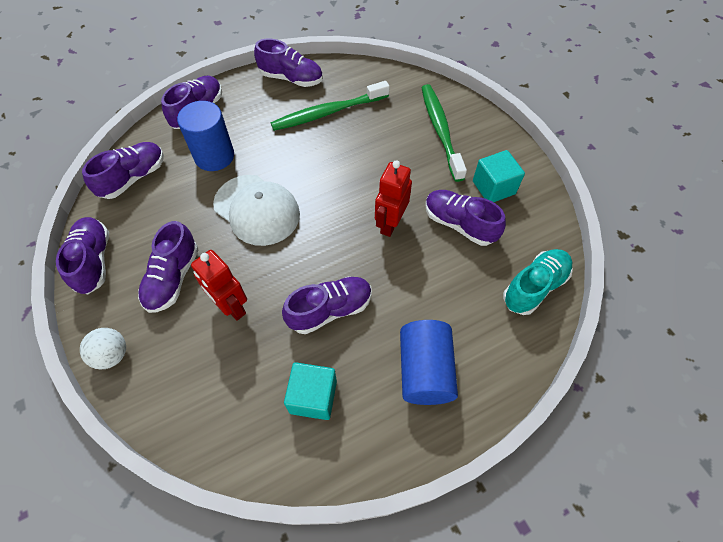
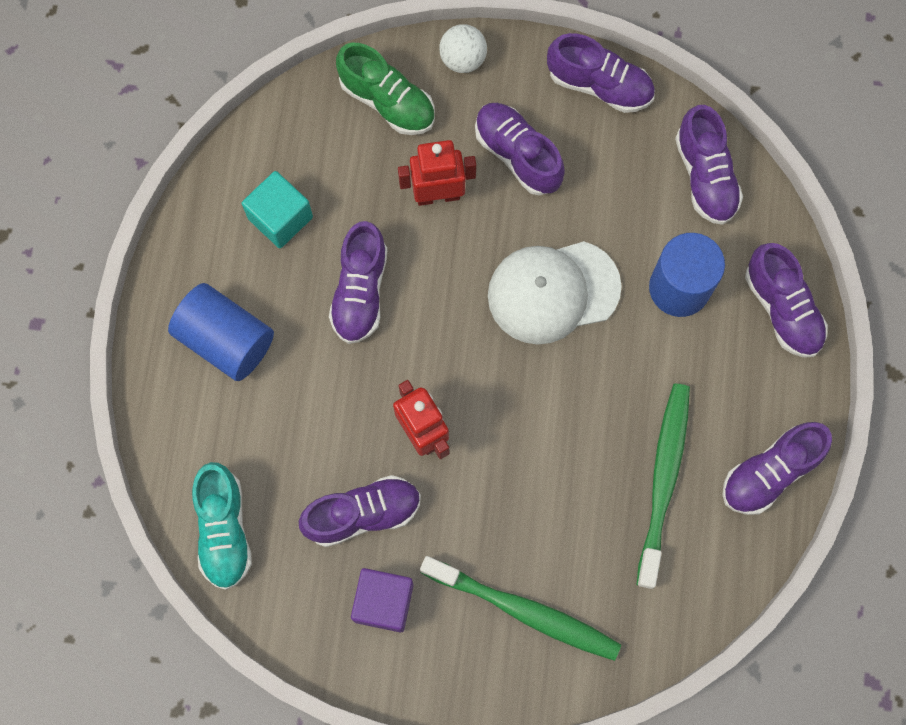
camera: 125 degrees right, 15 degrees up
turquoise cube [473,150,525,202] -> purple cube [351,568,414,632]
none -> green shoe [336,43,435,135]

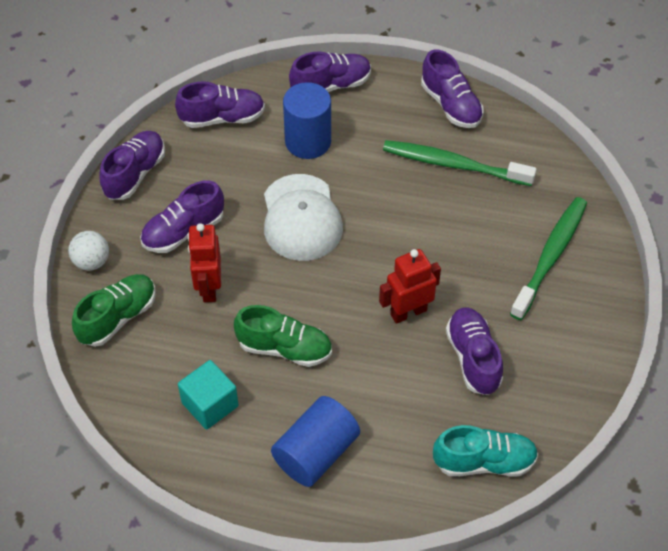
camera: 85 degrees left, 20 degrees down
purple shoe [329,221,387,344] -> green shoe [234,305,332,367]
purple cube [351,568,414,632] -> none

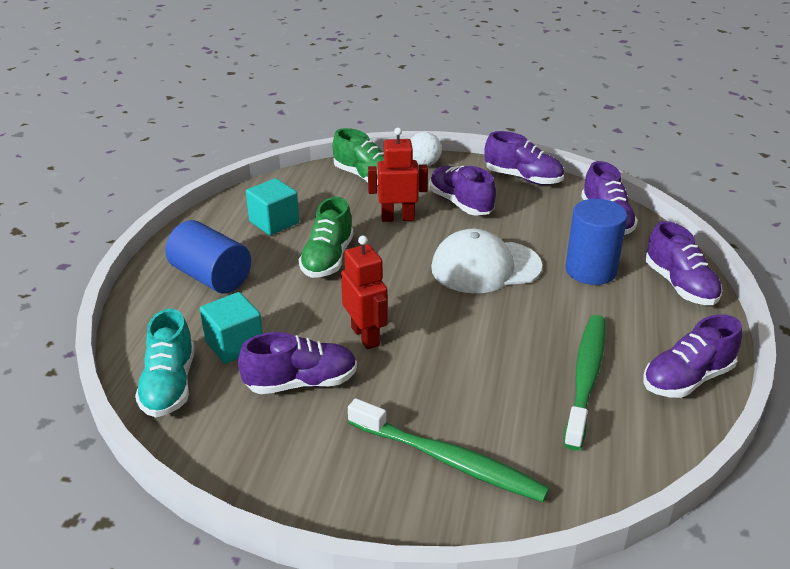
camera: 90 degrees right, 20 degrees down
none -> turquoise cube [200,292,263,364]

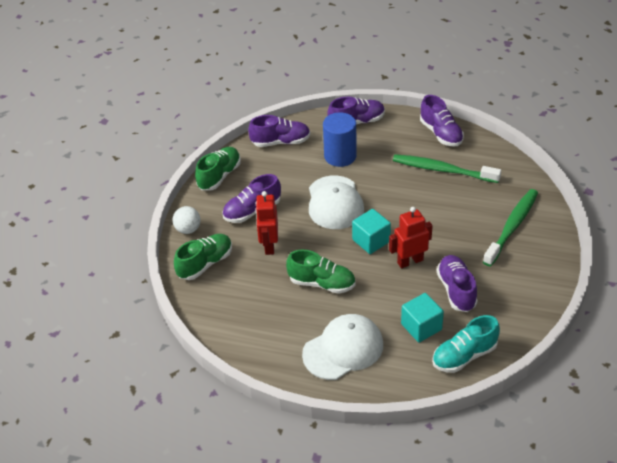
camera: 85 degrees left, 10 degrees up
turquoise shoe [135,309,195,417] -> turquoise shoe turned 150 degrees clockwise [432,315,500,373]
blue cylinder [165,220,251,294] -> white cap [302,314,383,380]
turquoise cube [246,178,299,235] -> turquoise cube moved to [352,209,391,254]
purple shoe [485,131,564,185] -> green shoe [195,147,241,191]

